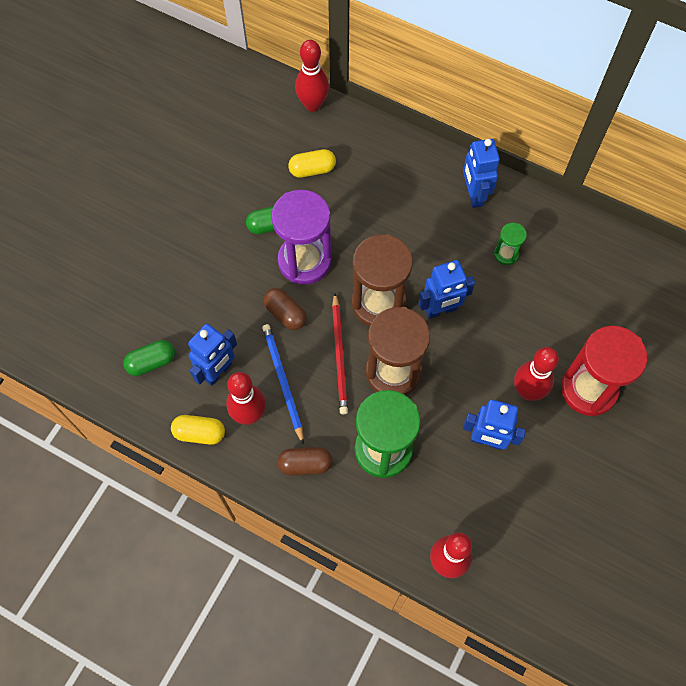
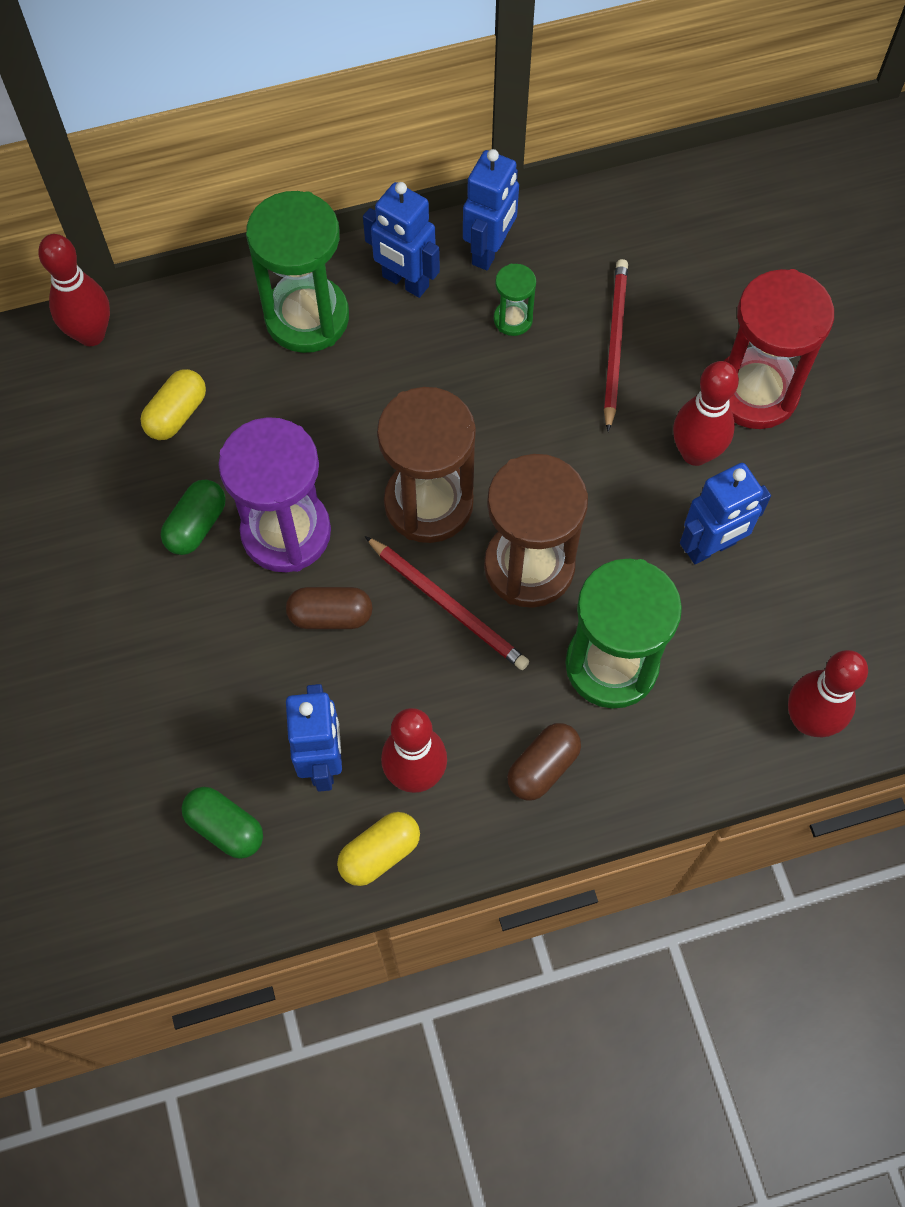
camera: 45 degrees left, 0 degrees up
green capsule [123,340,175,376] -> green capsule turned 75 degrees counterclockwise [182,787,263,859]
blue pencil [262,324,304,444] -> none
blue robot [418,260,475,319] -> blue robot moved to [463,149,519,270]
none -> green hourglass [246,191,349,353]
none -> red pencil [604,259,628,432]

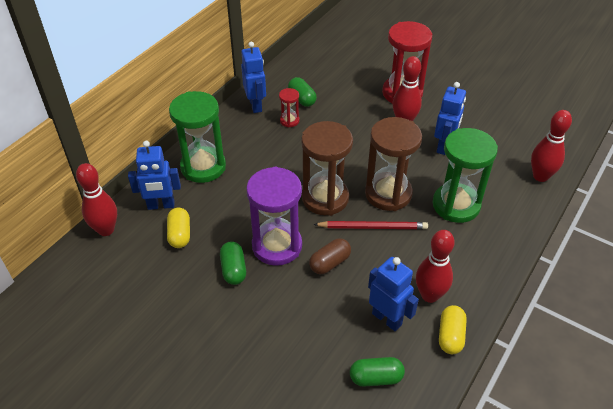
camera: 40 degrees left, 20 degrees down
blue robot [363,182,440,298] -> blue robot moved to [128,141,181,210]
green hourglass [494,264,536,336] -> red hourglass [279,88,299,128]
brown capsule [507,723,581,801] -> none
red pencil [604,259,628,432] -> none
none -> green capsule [288,77,317,107]

